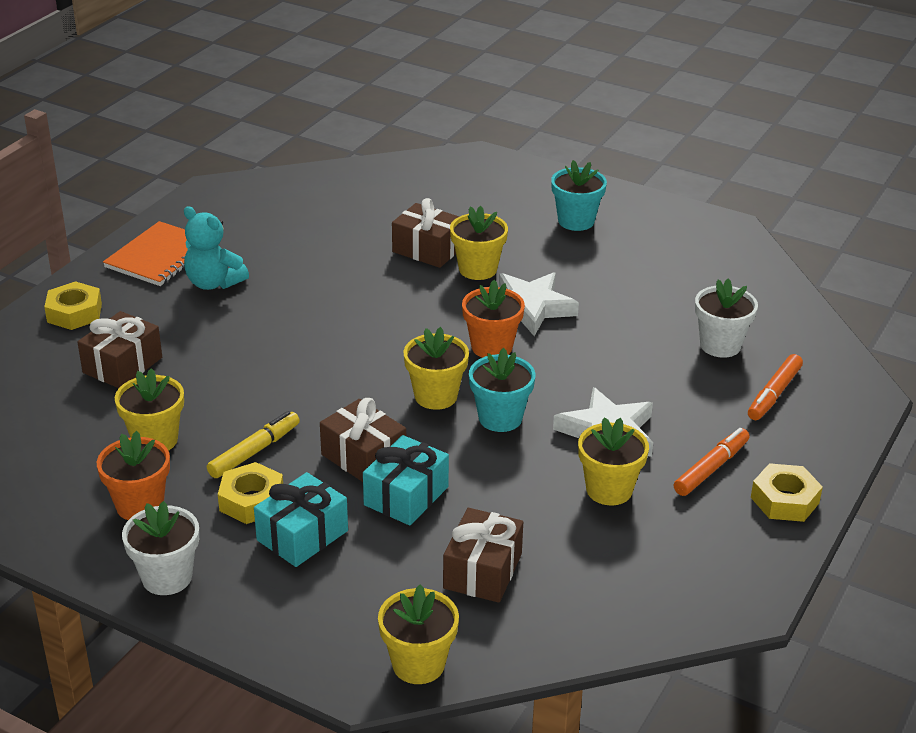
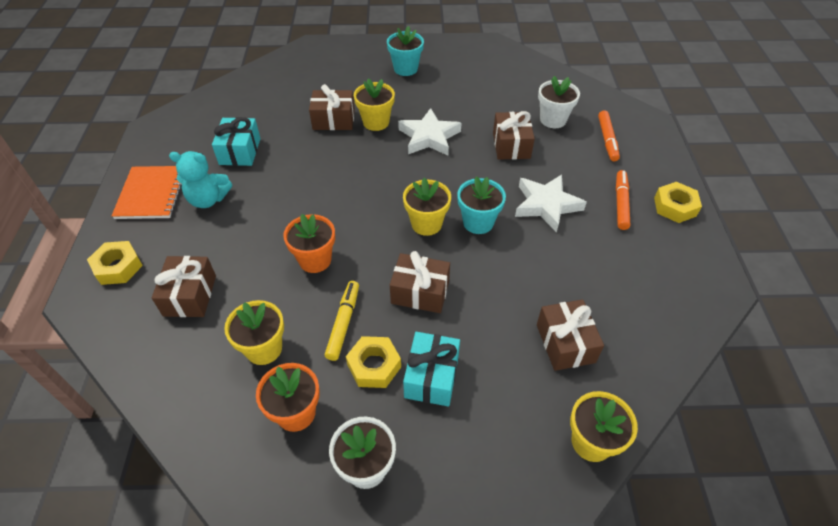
camera: 30 degrees left, 15 degrees up
turquoise gift [363,435,449,526] -> turquoise gift moved to [212,117,261,166]
orange flower pot [462,280,525,358] -> orange flower pot moved to [283,214,335,273]
yellow flower pot [578,417,649,506] -> none
none -> brown gift [493,111,535,160]

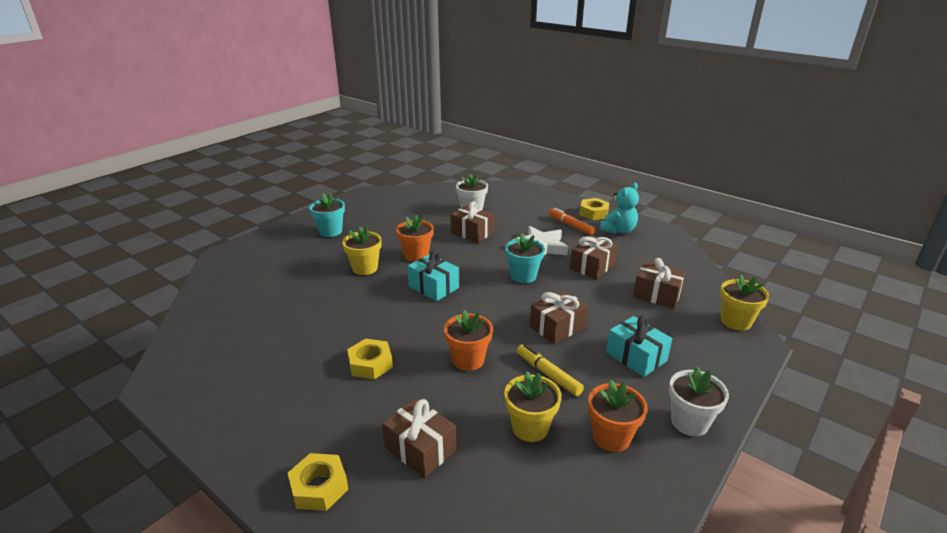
camera: 50 degrees left, 20 degrees down
orange notebook [112,166,182,219] -> none
turquoise teddy bear [169,151,232,208] -> turquoise teddy bear moved to [600,183,639,234]
turquoise gift [212,117,261,166] -> turquoise gift moved to [407,251,459,301]
brown gift [309,84,355,130] -> brown gift moved to [570,235,618,279]
yellow nut [346,336,401,388] -> yellow nut moved to [347,339,393,379]
white star [398,108,462,155] -> orange flower pot [396,214,434,262]
yellow flower pot [403,178,451,236] -> none
orange marker [598,110,620,161] -> none

